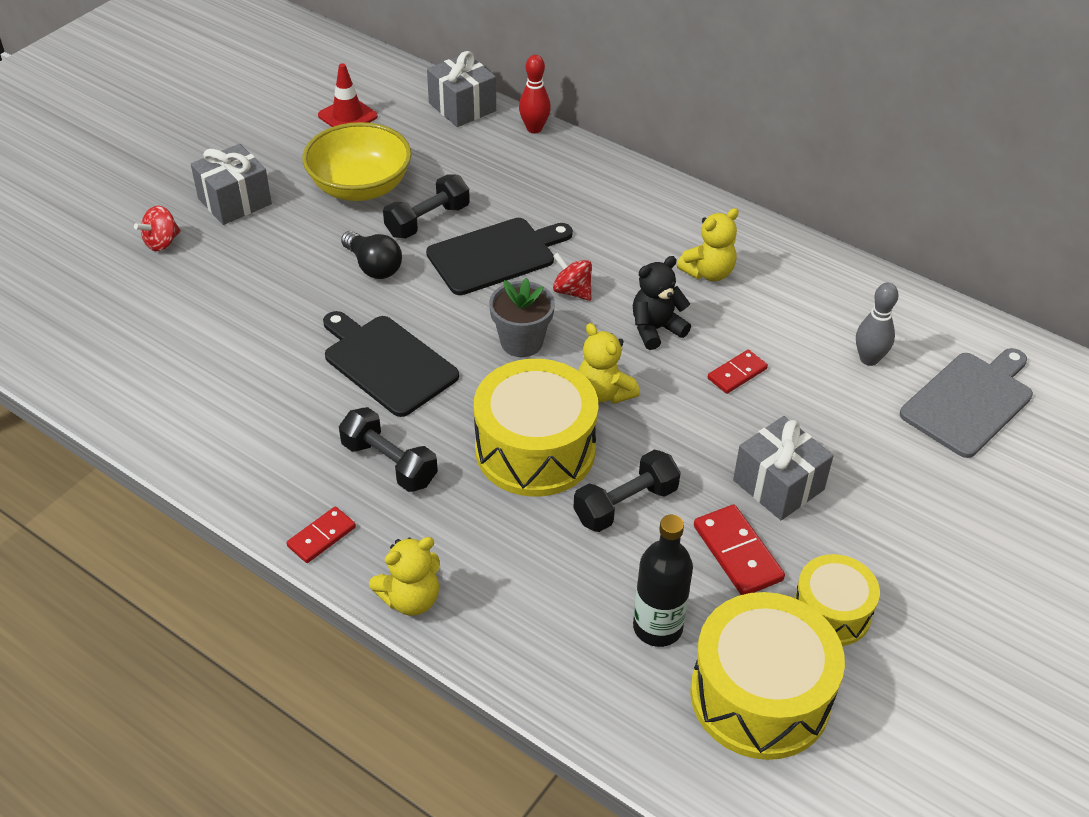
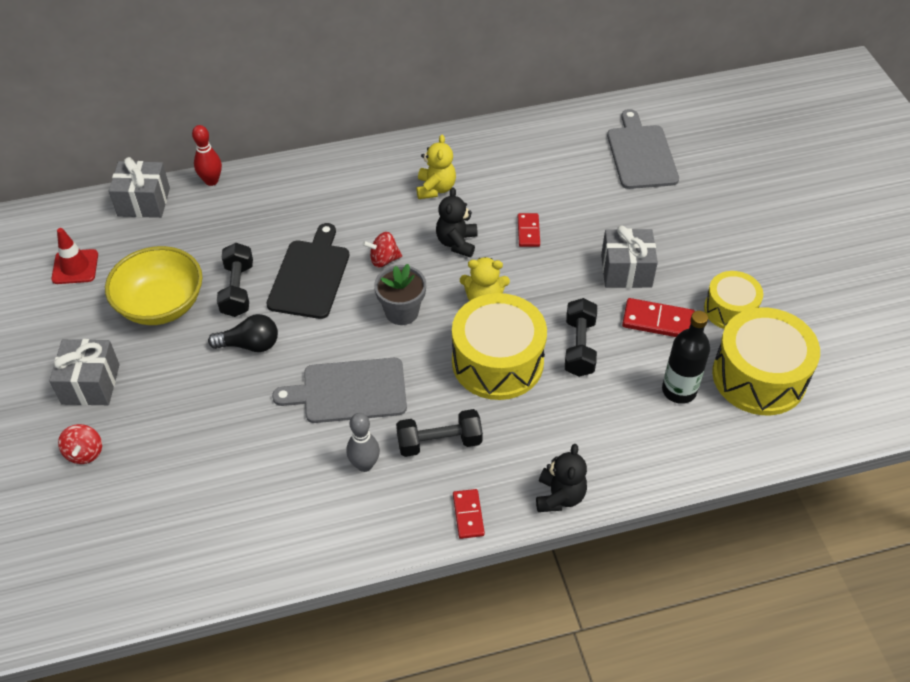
camera: 50 degrees left, 5 degrees up
black cutting board [323,311,459,417] -> grey cutting board [272,358,407,423]
yellow teddy bear [369,537,440,616] -> black teddy bear [536,444,587,512]
grey bowling pin [856,283,899,366] -> grey bowling pin moved to [346,413,380,472]

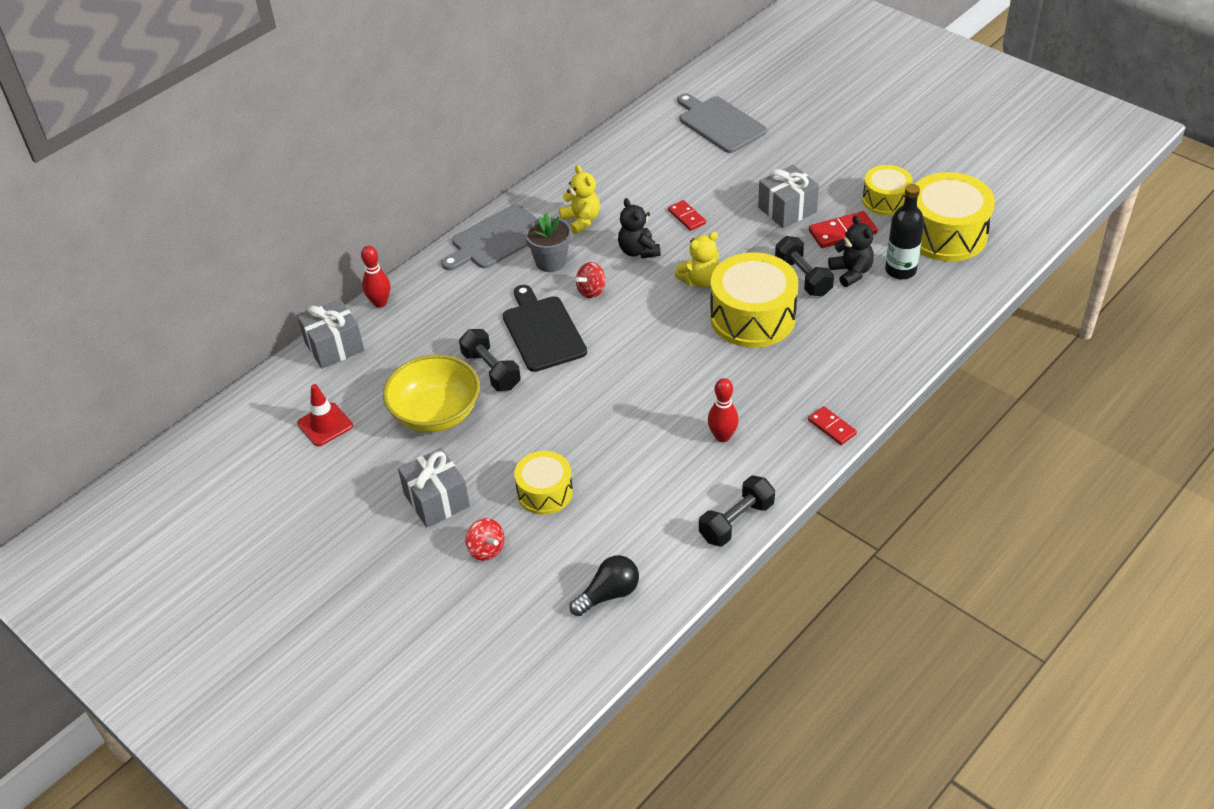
camera: 30 degrees left, 5 degrees down
black light bulb [208,314,278,352] -> black light bulb moved to [570,555,639,616]
grey cutting board [272,358,407,423] -> grey cutting board moved to [441,204,537,270]
grey bowling pin [346,413,380,472] -> red bowling pin [708,378,739,442]
grey flower pot [374,264,426,325] -> grey flower pot moved to [525,212,572,272]
black dumbbell [396,409,483,457] -> black dumbbell moved to [699,476,775,546]
black teddy bear [536,444,587,512] -> black teddy bear moved to [828,215,874,287]
none -> yellow drum [514,451,573,515]

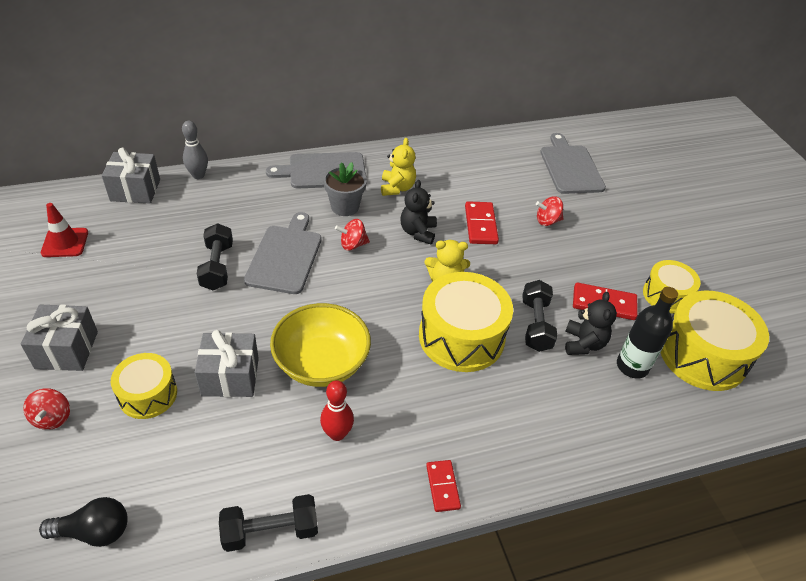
camera: 25 degrees right, 0 degrees up
red bowling pin [361,246,390,308] -> grey bowling pin [182,121,208,179]
yellow bowl [383,354,480,433] -> yellow bowl moved to [270,303,371,387]
black cutting board [503,285,587,372] -> grey cutting board [244,212,322,294]
red domino [668,200,706,231] -> red domino [465,201,499,244], size x1.52
grey gift [758,165,819,228] -> grey gift moved to [195,330,259,397]
none -> red spinning top [536,197,563,226]

